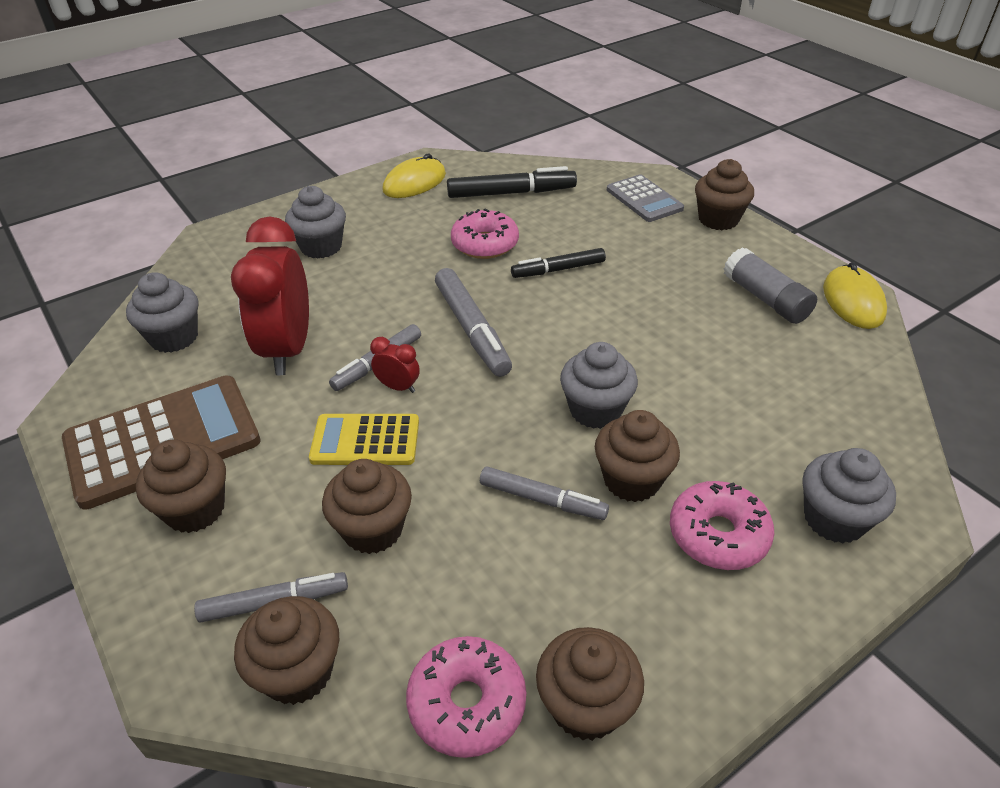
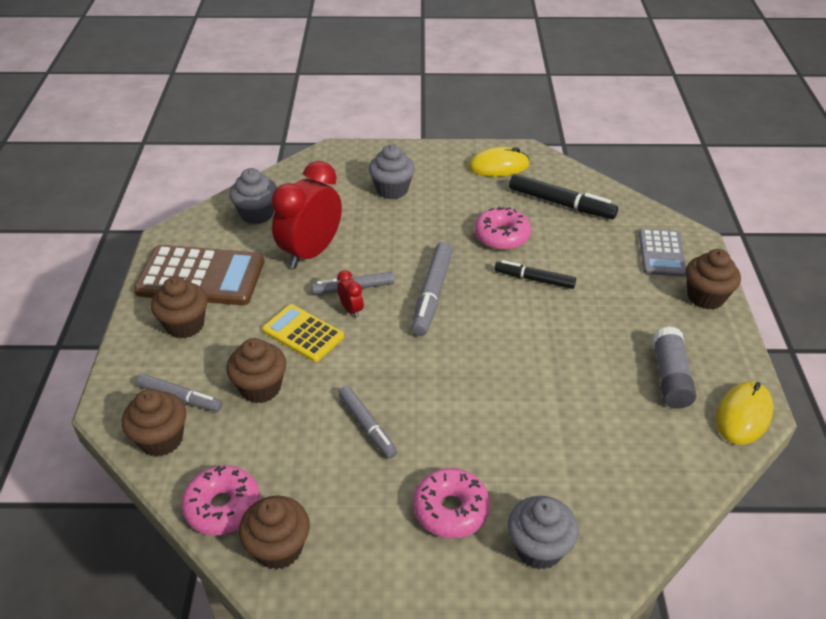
camera: 35 degrees right, 0 degrees up
grey cupcake [560,342,638,429] -> none
brown cupcake [595,410,680,502] -> none

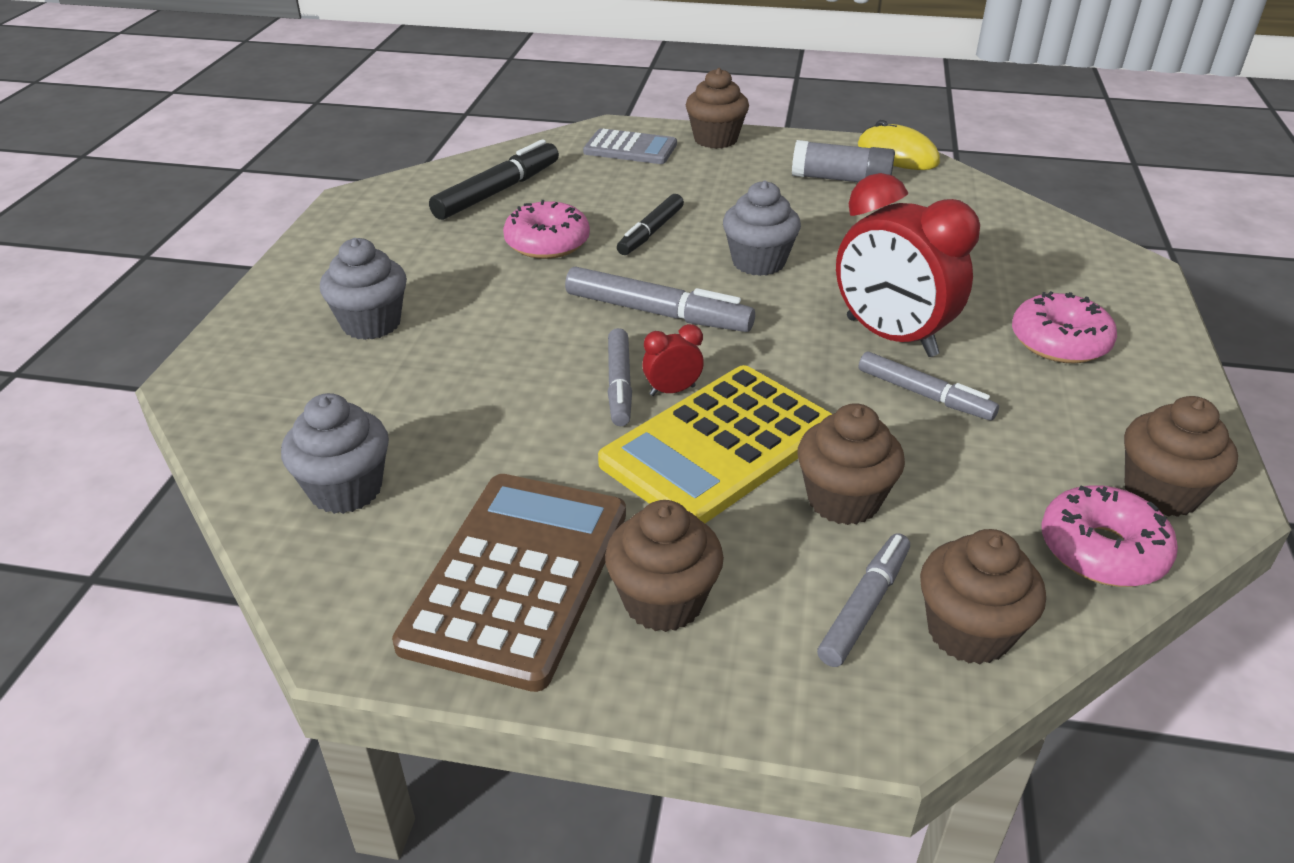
camera: 80 degrees left, 5 degrees down
yellow calculator [262,304,344,362] -> yellow calculator [598,365,832,523], size x1.69
red clock [271,161,342,269] -> red clock moved to [836,173,980,357]
grey marker [338,386,397,459] -> grey marker turned 60 degrees clockwise [859,352,999,420]
yellow mouse [469,147,530,177] -> none
grey cupcake [508,496,579,570] -> grey cupcake moved to [723,181,801,276]

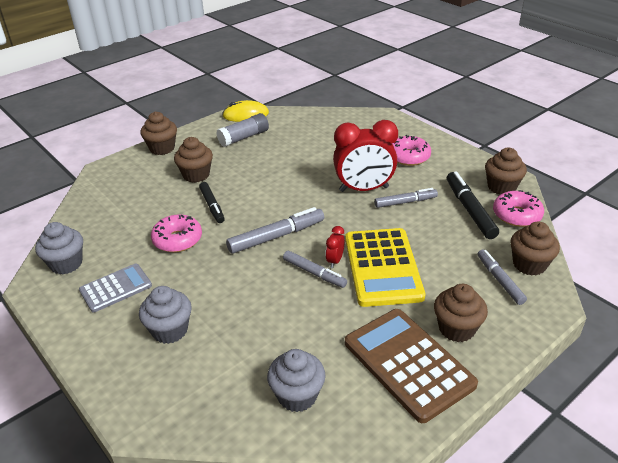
camera: 50 degrees left, 0 degrees up
black marker [429,139,559,220] -> black marker moved to [447,171,499,239]
grey calculator [583,128,677,164] -> grey calculator moved to [79,264,152,312]
grey cupcake [723,181,801,276] -> grey cupcake moved to [35,222,83,274]
brown cupcake [797,403,905,525] -> brown cupcake moved to [174,137,213,183]

